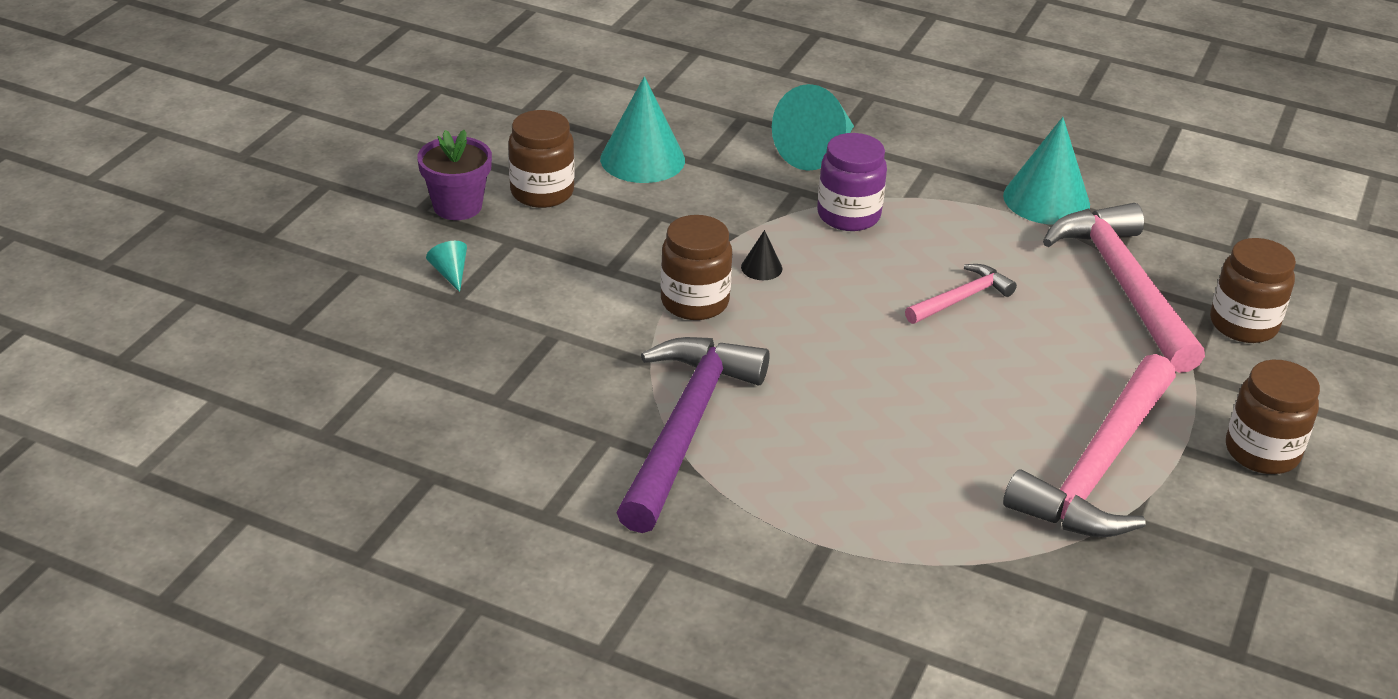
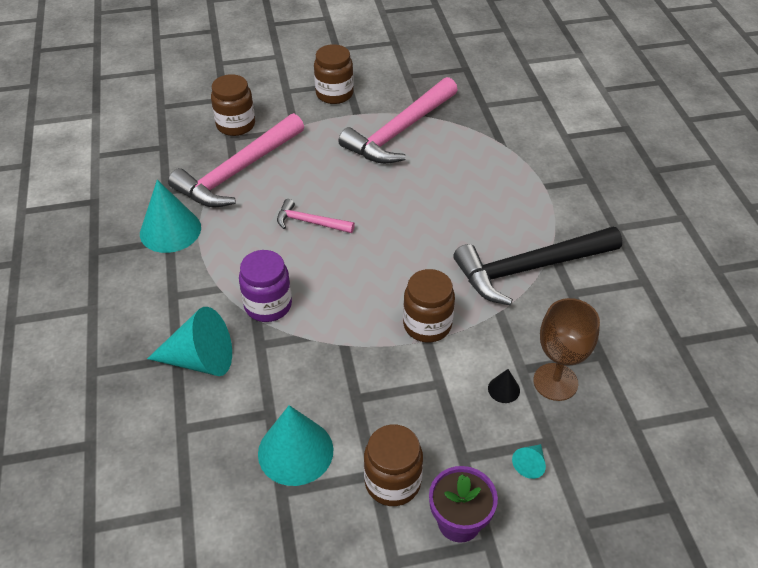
camera: 125 degrees left, 10 degrees up
purple hammer [616,337,770,533] -> black hammer [453,227,622,305]
black cone [741,230,782,280] -> black cone moved to [488,369,520,403]
pink hammer [1003,354,1176,537] -> pink hammer turned 135 degrees clockwise [338,77,458,164]
none -> brown goblet [533,298,600,401]

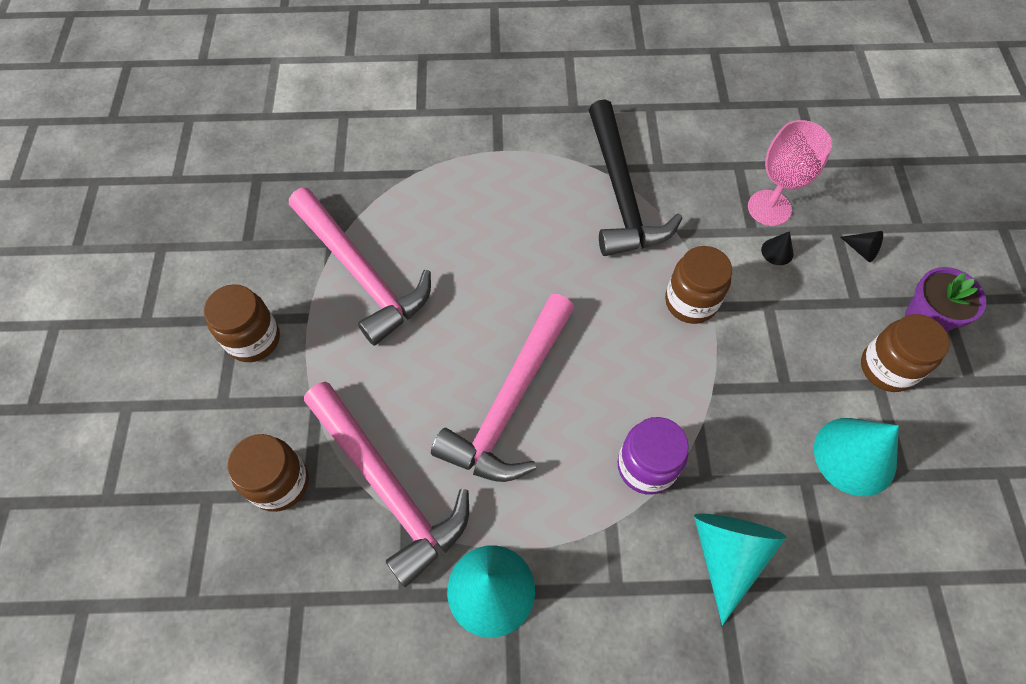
camera: 80 degrees left, 15 degrees up
pink hammer [277,199,355,233] -> pink hammer [431,294,574,482], size x2.02
turquoise cone [512,444,546,479] -> black cone [840,231,883,262]
brown goblet [533,298,600,401] -> pink goblet [748,120,832,226]

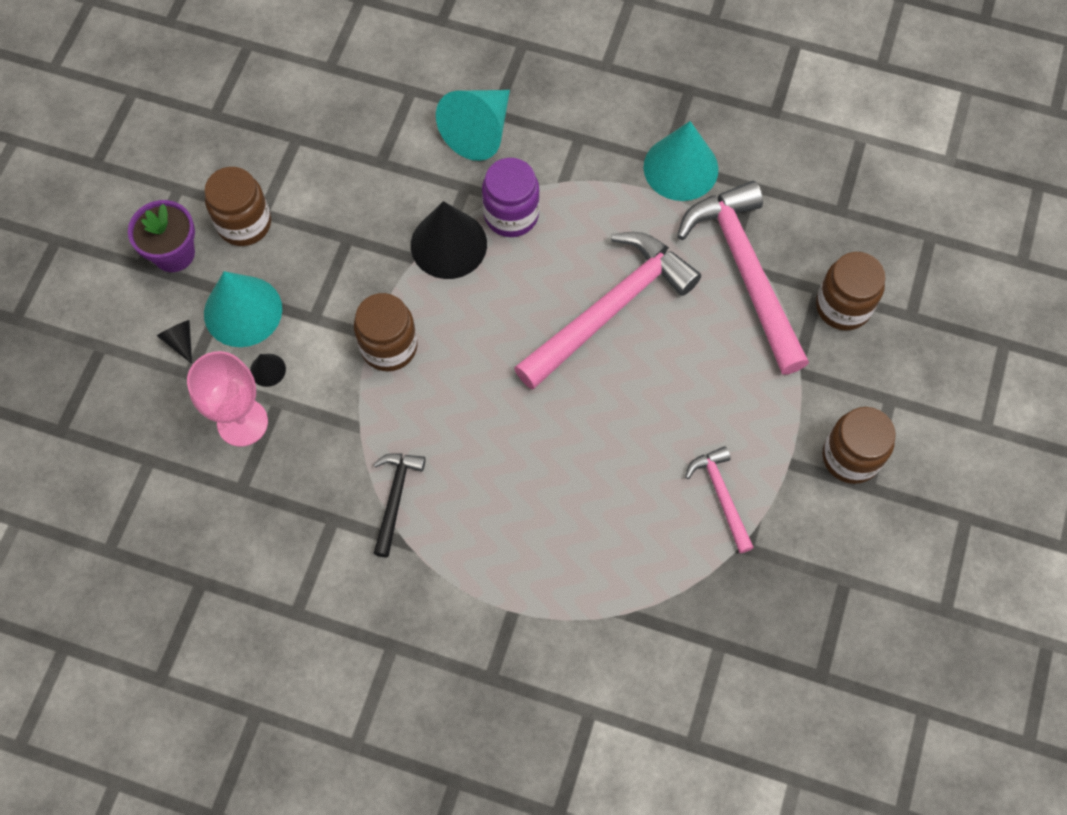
camera: 160 degrees left, 5 degrees up
pink hammer [289,188,431,346] -> pink hammer [685,446,754,553], size x0.50
black hammer [589,99,682,256] -> black hammer [373,453,426,557], size x0.50
turquoise cone [814,418,899,496] -> turquoise cone moved to [204,271,282,347]
none -> black cone [411,201,487,279]

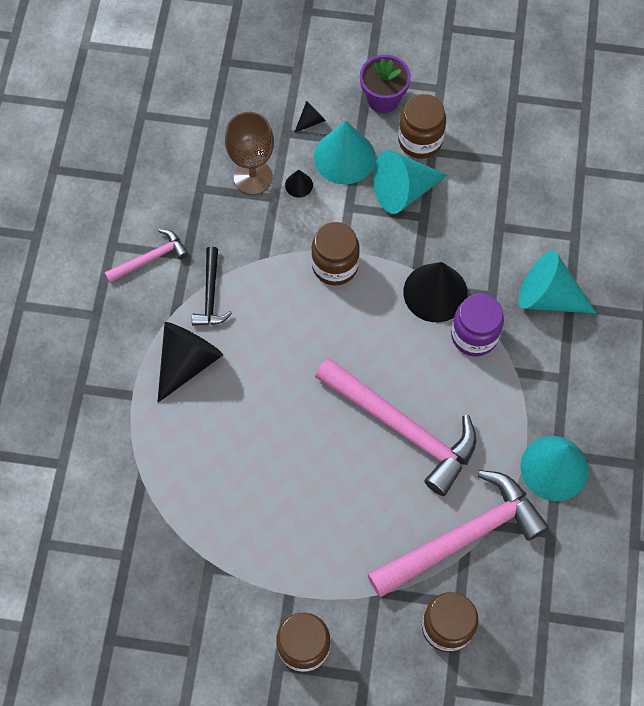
camera: 80 degrees right, 0 degrees up
pink goblet [187,351,268,447] -> brown goblet [225,112,274,195]
black hammer [373,453,426,557] -> black hammer turned 90 degrees clockwise [192,247,232,326]
pink hammer [685,446,754,553] -> pink hammer moved to [105,229,189,283]
none -> black cone [157,322,223,403]
none -> turquoise cone [373,150,448,214]

